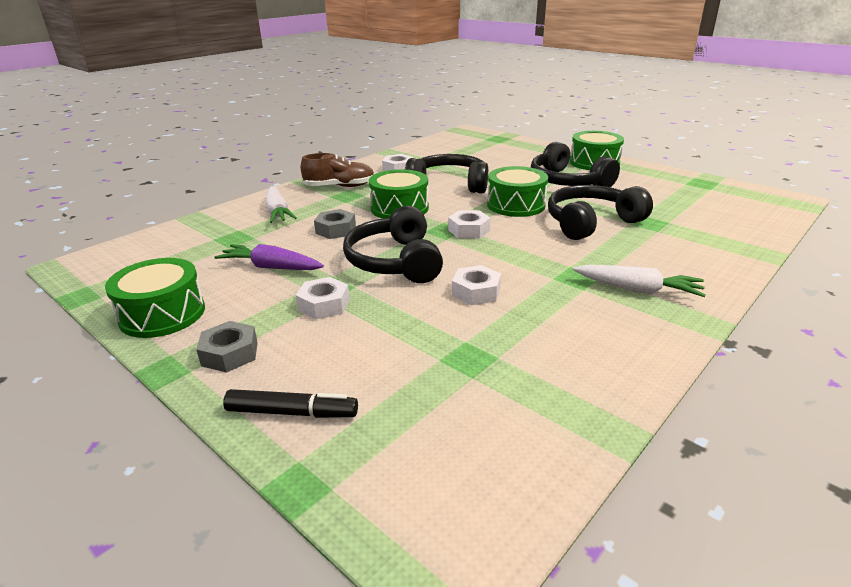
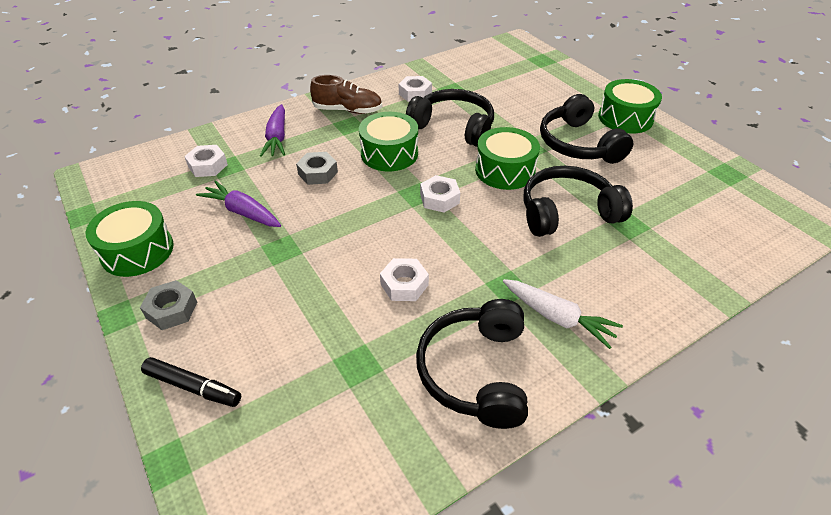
camera: 15 degrees right, 15 degrees up
white carrot [265,186,297,223] -> purple carrot [260,104,285,157]
white nut [296,277,350,320] -> white nut moved to [184,145,228,177]
black headphones [343,206,443,283] -> black headphones moved to [416,299,528,429]

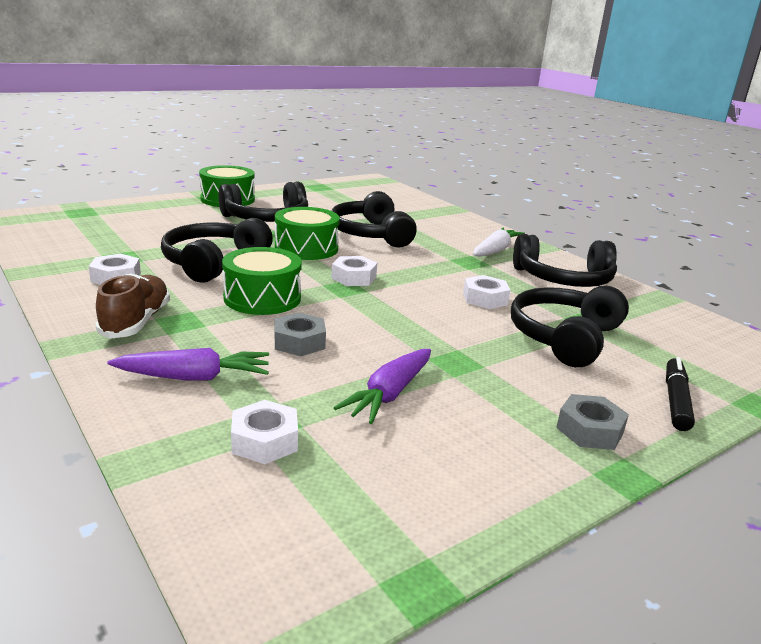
camera: 95 degrees left, 20 degrees down
green drum [85,201,174,277] -> none
none -> black headphones [511,285,629,367]

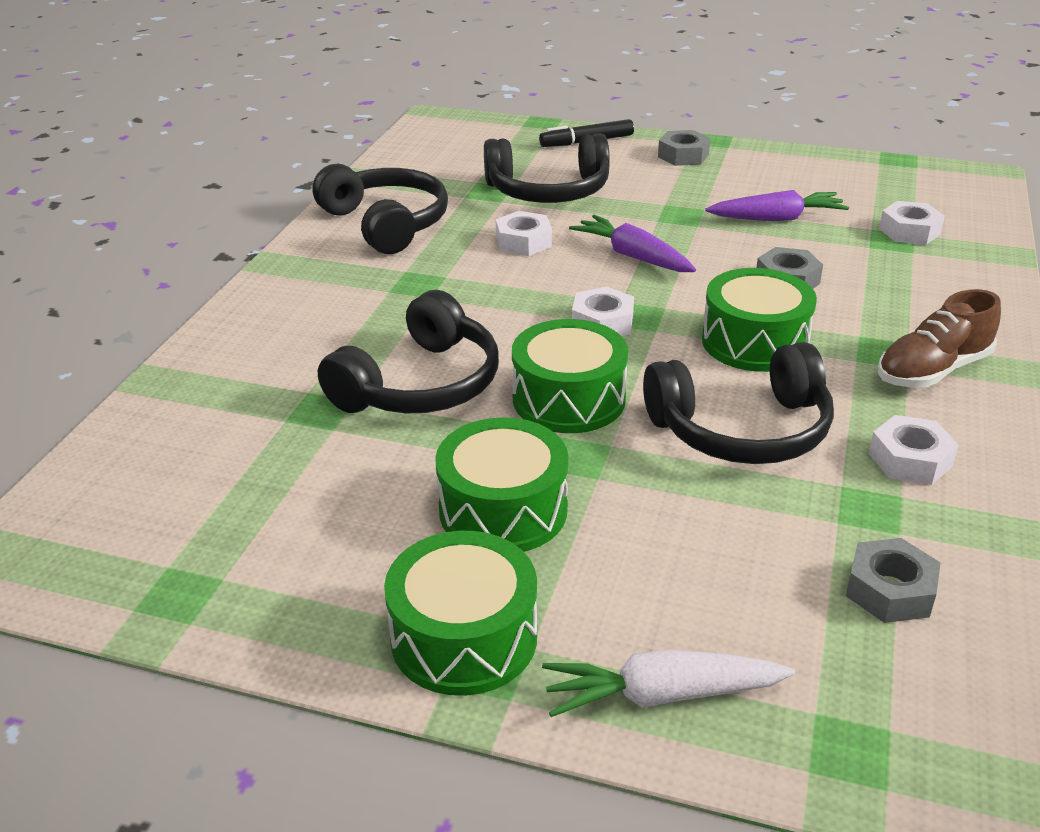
camera: 125 degrees left, 10 degrees up
purple carrot [107,348,269,381] -> purple carrot moved to [569,215,696,272]
black headphones [219,181,308,222] -> green drum [435,417,569,552]
white carrot [473,227,525,257] -> white carrot moved to [542,650,795,717]
none -> grey nut [846,538,941,623]

